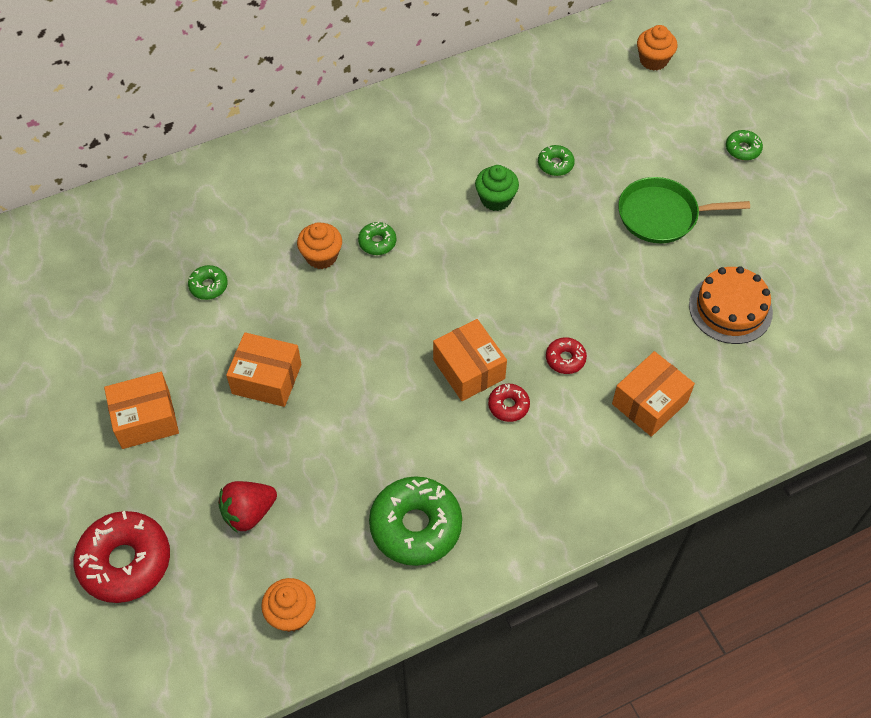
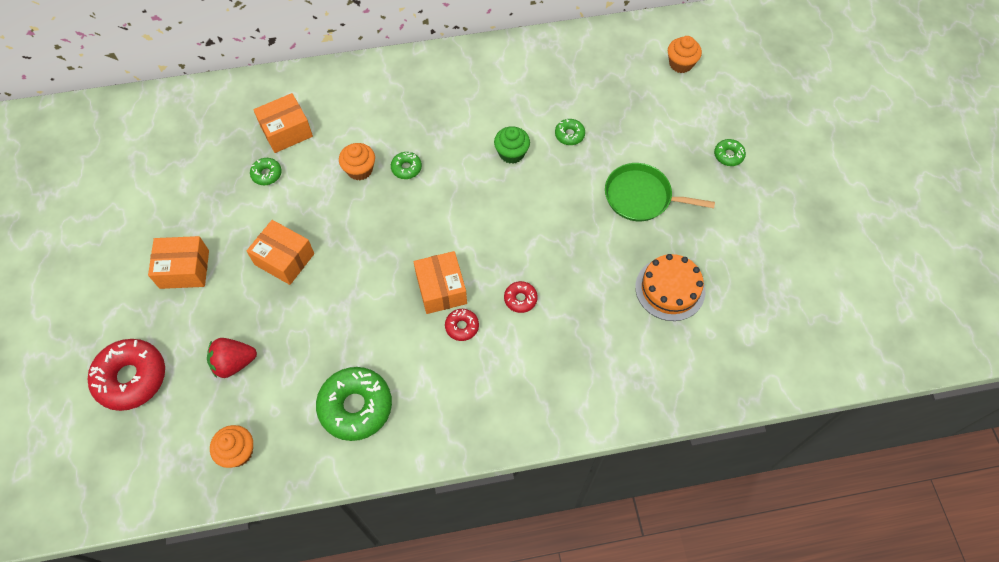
camera: 15 degrees right, 5 degrees up
orange box [612,351,695,437] -> orange box moved to [253,93,313,153]

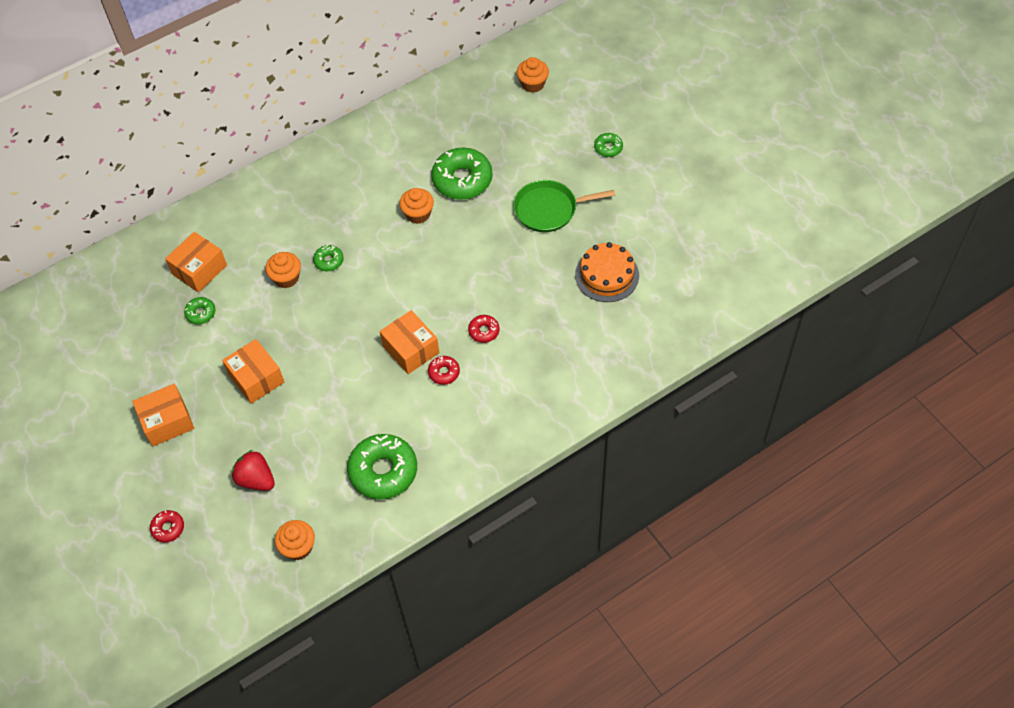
camera: 20 degrees left, 5 degrees down
red donut [88,339,165,411] -> red donut [150,510,184,543], size x0.48
red strawberry [207,338,257,378] -> red strawberry turned 75 degrees clockwise [232,450,275,491]
orange box [247,220,314,285] -> orange box turned 45 degrees clockwise [222,339,284,404]
green cupcake [494,126,530,164] -> orange cupcake [399,188,434,224]
green donut [555,119,585,145] -> green donut [431,147,492,200], size x2.09

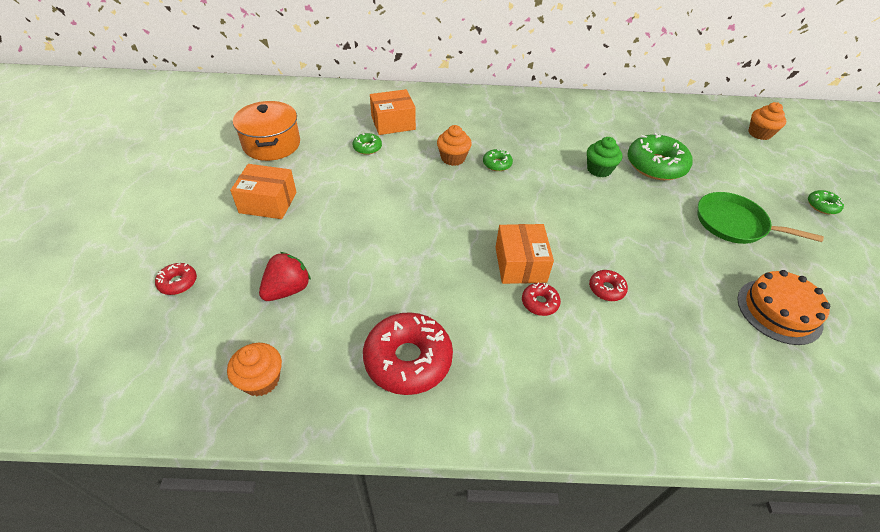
camera: 30 degrees right, 10 degrees down
orange box [222,339,284,404] -> none
red strawberry [232,450,275,491] -> red strawberry turned 60 degrees clockwise [259,252,311,301]
green donut [347,434,417,500] -> red donut [363,312,453,395]
orange cupcake [399,188,434,224] -> green cupcake [587,137,622,177]
none -> orange pot [233,101,300,161]

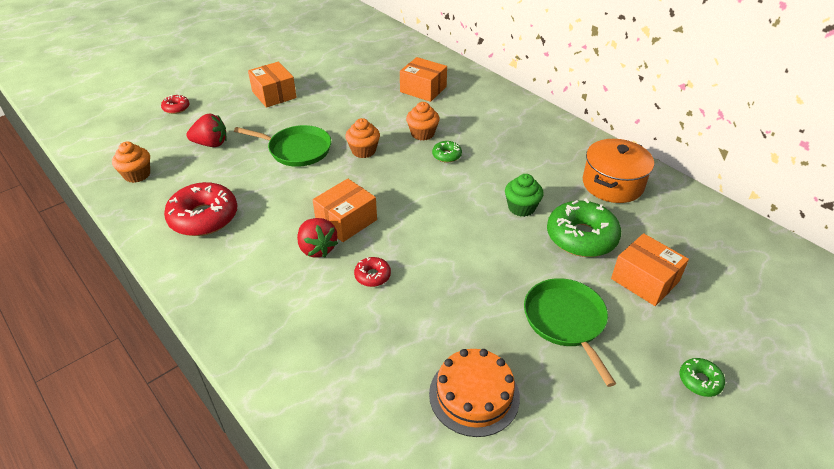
camera: 50 degrees right, 5 degrees down
orange pot [233,101,300,161] -> orange pot moved to [583,139,654,203]
green donut [353,133,382,155] -> none
red donut [522,282,561,316] -> red strawberry [297,218,338,258]
orange cupcake [748,102,786,140] -> orange cupcake moved to [345,118,380,158]
none -> green pan [234,125,331,167]
none -> orange box [611,233,689,306]

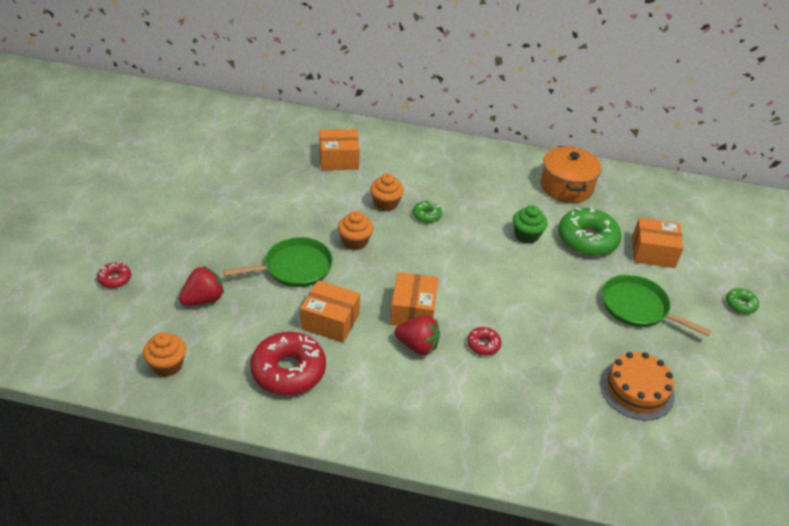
camera: 40 degrees left, 0 degrees up
orange box [248,62,297,108] -> orange box moved to [300,280,360,343]

